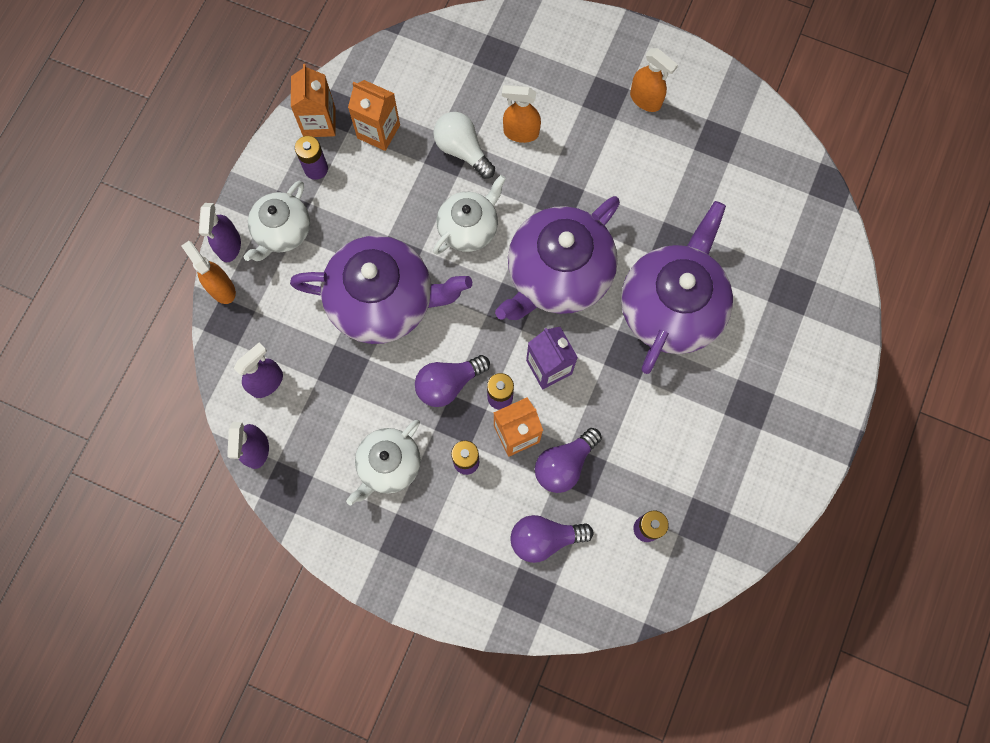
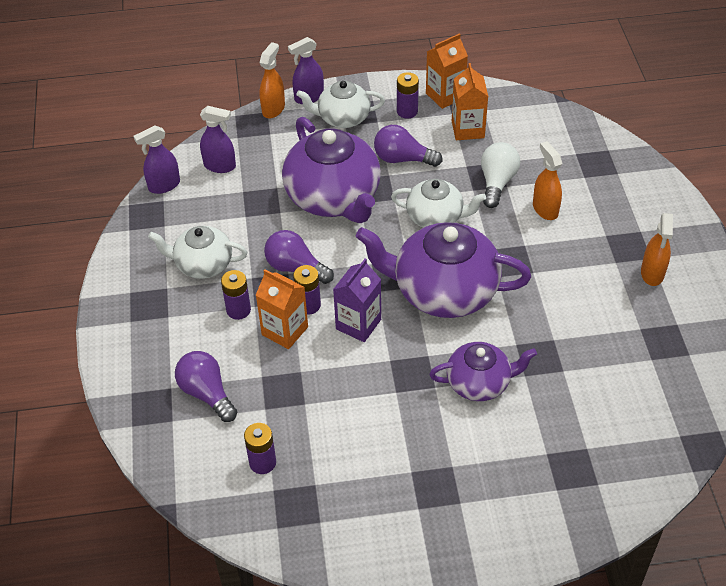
camera: 60 degrees right, 25 degrees down
purple light bulb [535,428,602,493] -> purple light bulb moved to [374,125,443,167]
purple teapot [621,201,733,374] -> purple teapot [429,342,537,401], size x0.58

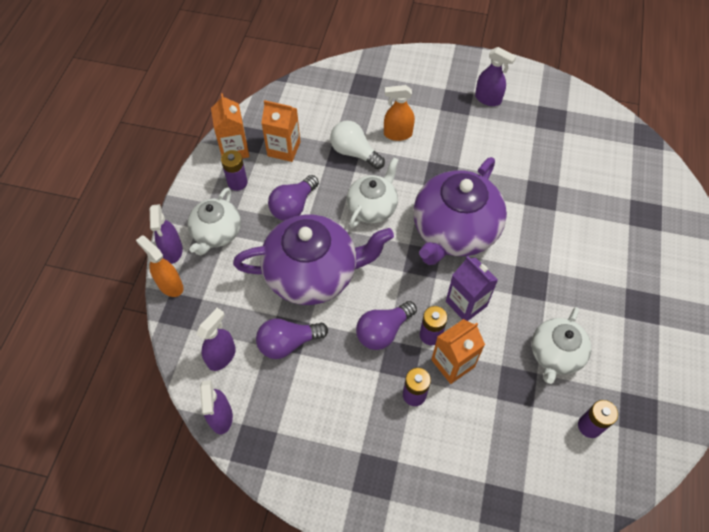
camera: 70 degrees left, 10 degrees up
white teapot [148,226,247,279] -> white teapot moved to [532,307,591,384]
purple light bulb [175,351,237,422] -> purple light bulb moved to [256,318,328,359]
purple teapot [429,342,537,401] -> none
orange spray bottle [641,213,673,286] -> purple spray bottle [475,47,516,106]

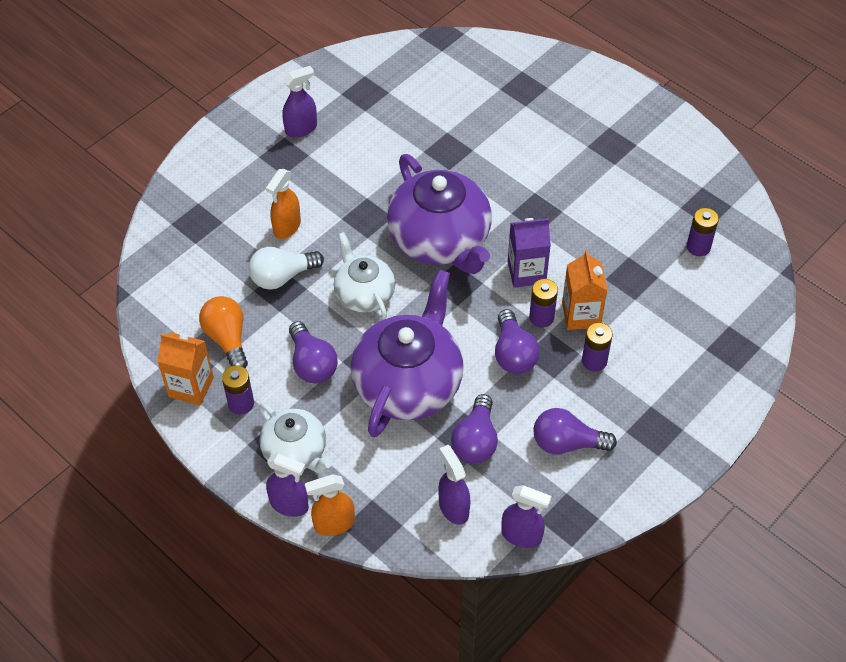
camera: 60 degrees left, 5 degrees down
orange carton [261,100,300,162] -> orange light bulb [199,296,248,368]
white teapot [532,307,591,384] -> none
none -> purple light bulb [533,408,617,455]

